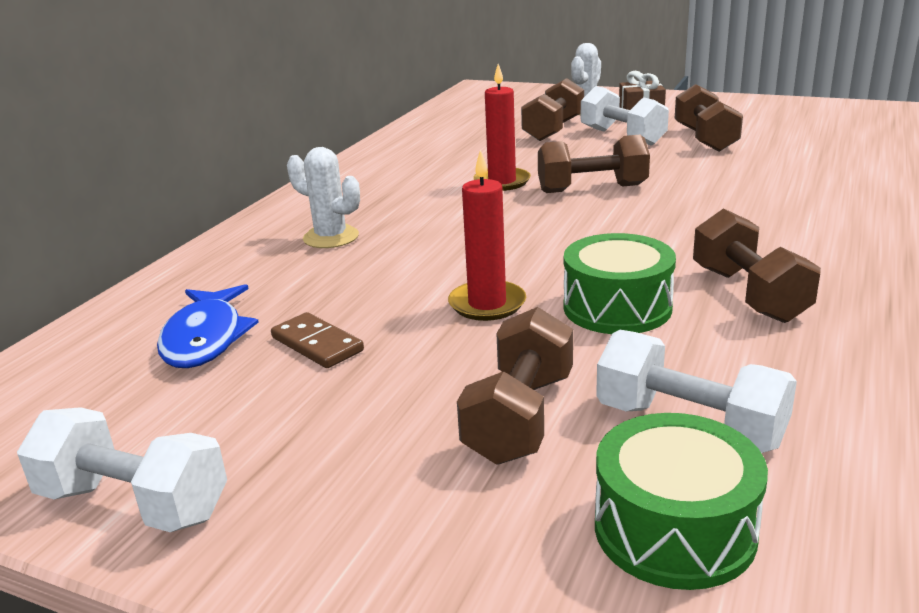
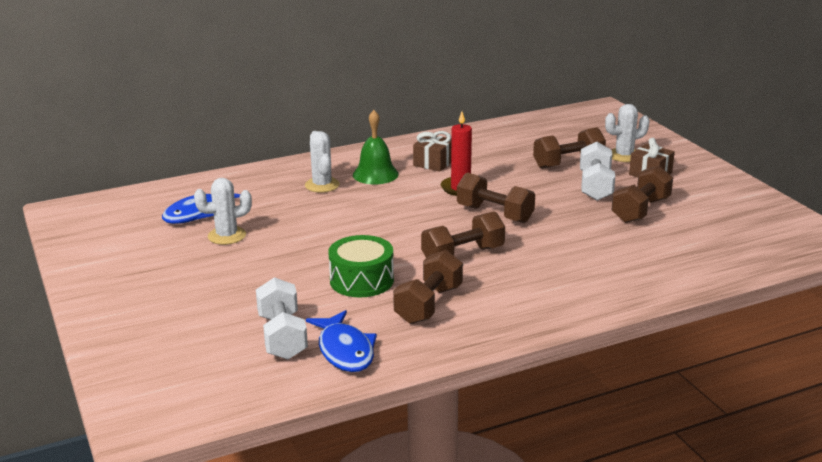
camera: 40 degrees right, 0 degrees up
white dumbbell [17,407,227,532] -> none
brown domino [271,312,364,368] -> white cactus [194,178,252,245]
red candle [448,149,526,321] -> none
brown dumbbell [457,307,573,465] -> brown dumbbell moved to [421,212,505,258]
green drum [595,413,768,590] -> none
none -> blue fish [306,310,377,372]
none -> green bell [353,110,399,184]
none -> brown gift [413,131,451,172]

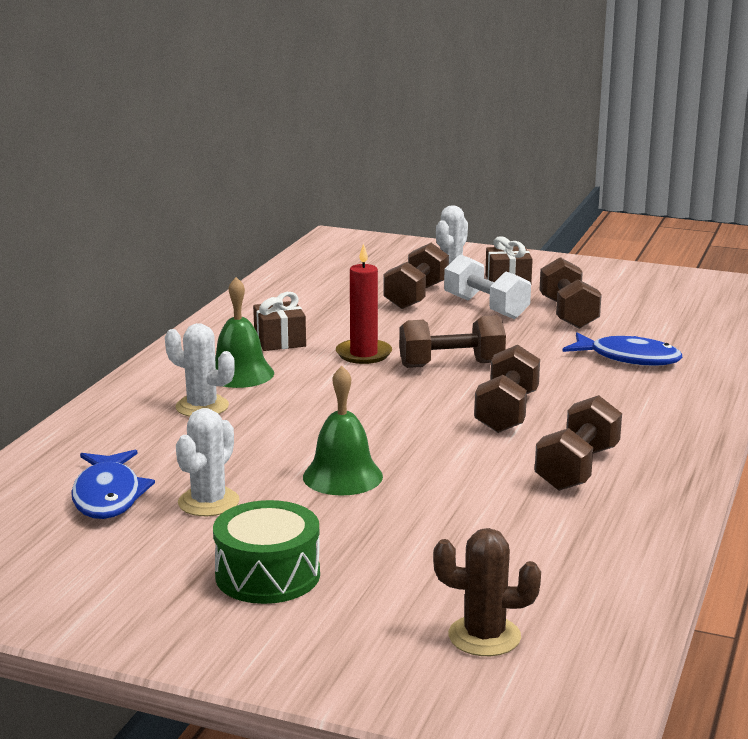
camera: 45 degrees left, 5 degrees down
white dumbbell [256,277,308,360] -> none
blue fish [306,310,377,372] -> blue fish moved to [562,333,683,366]
green drum [328,235,394,297] -> green drum moved to [213,500,320,604]
brown dumbbell [393,250,463,324] -> brown dumbbell turned 45 degrees clockwise [535,395,622,491]
none -> green bell [303,366,383,495]
none -> brown cactus [433,528,541,656]

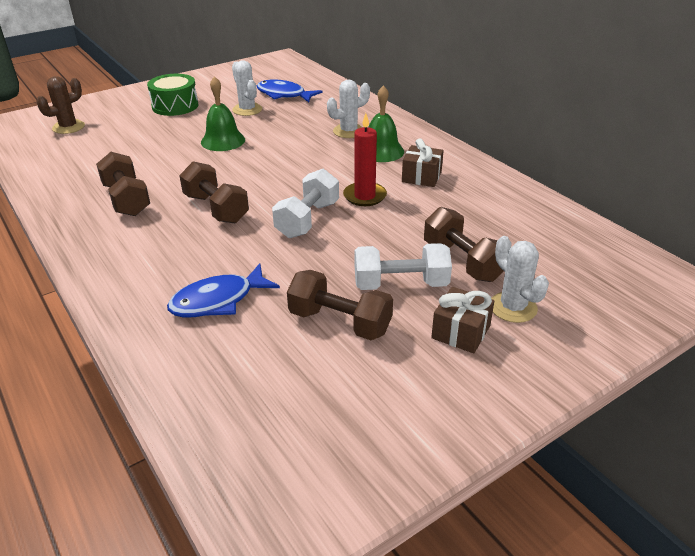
camera: 125 degrees right, 15 degrees up
brown dumbbell [399,315,506,368] -> white dumbbell [272,169,339,238]

